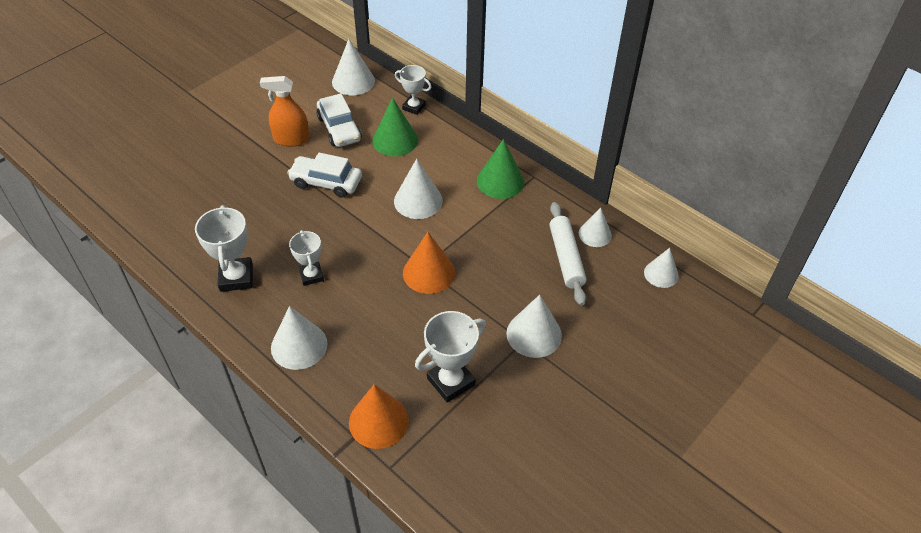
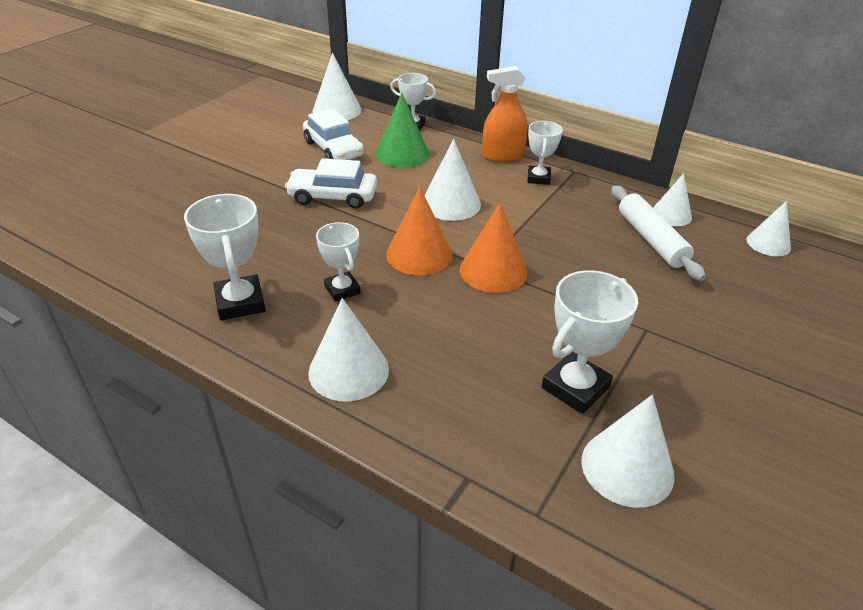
camera: 10 degrees left, 10 degrees down
orange spray bottle [260,76,309,146] -> orange spray bottle moved to [482,66,528,162]
orange cone [349,384,409,449] -> orange cone moved to [386,186,452,275]
green cone [477,139,524,199] -> white trophy [528,121,563,185]
white cone [506,295,562,358] -> white cone moved to [581,395,675,508]

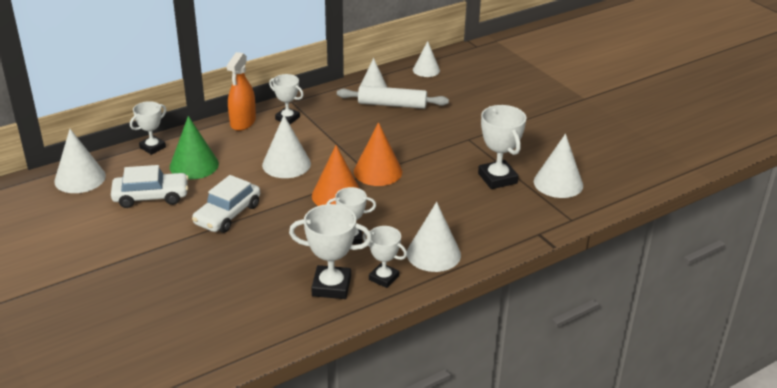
camera: 65 degrees left, 5 degrees down
none -> white trophy [363,226,407,288]

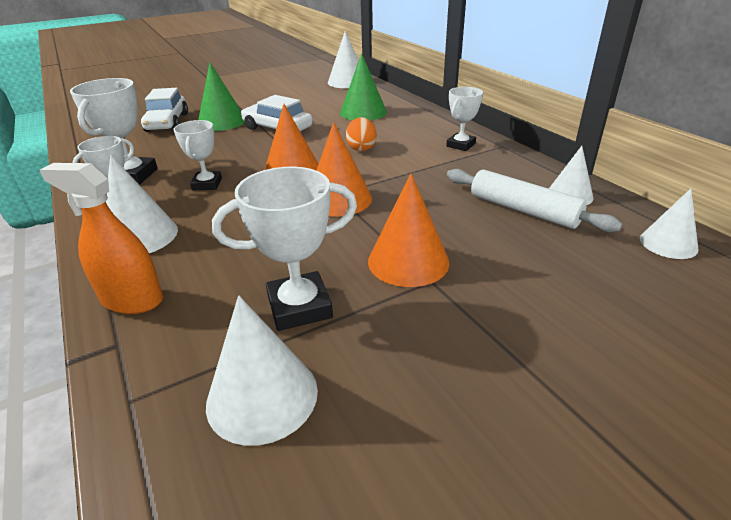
camera: 95 degrees right, 0 degrees up
white car [111,165,189,208] -> white car moved to [141,88,188,132]
white trophy [130,101,166,155] -> none
orange spray bottle [226,52,256,131] -> orange spray bottle moved to [40,163,163,314]
white cone [262,115,311,178] -> orange egg [346,117,377,151]
white rolling pin [337,86,449,109] -> white rolling pin turned 60 degrees counterclockwise [447,169,622,232]
none -> green cone [198,62,245,131]
none -> orange cone [368,174,449,287]

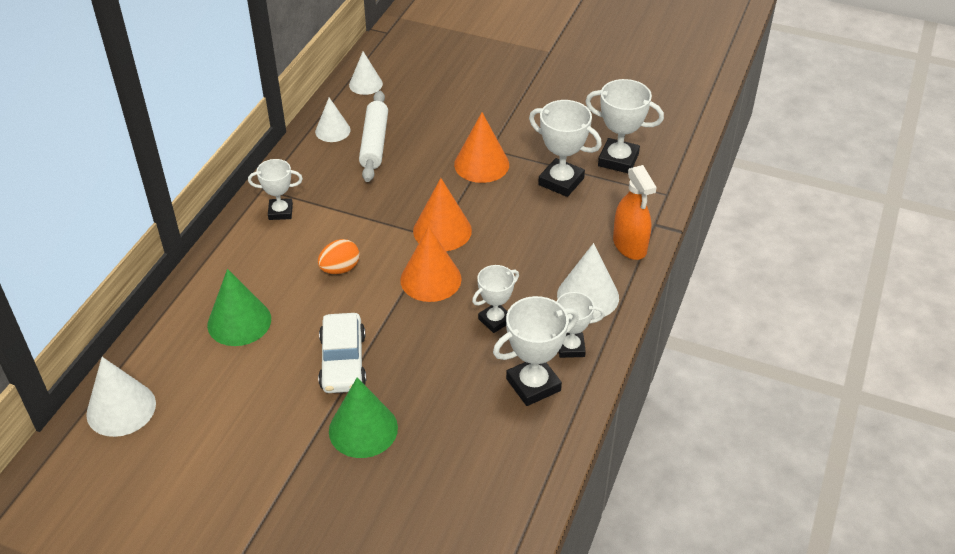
camera: 130 degrees left, 10 degrees up
white car [141,88,188,132] -> none
white cone [206,296,318,446] -> white trophy [585,79,664,173]

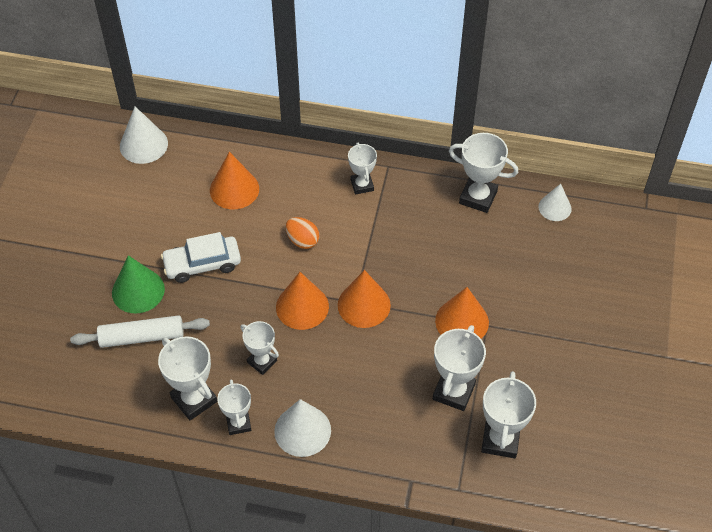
camera: 80 degrees right, 10 degrees up
green cone [207,269,271,346] -> orange cone [210,152,259,210]
white cone [315,97,351,142] -> white trophy [449,133,518,213]
white rolling pin [359,91,388,182] -> white rolling pin moved to [70,315,210,348]
orange spray bottle [613,165,657,260] -> none

